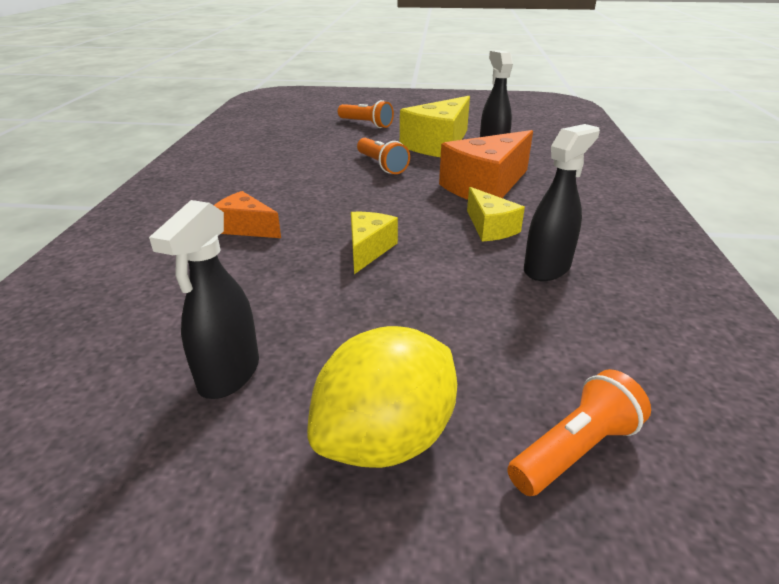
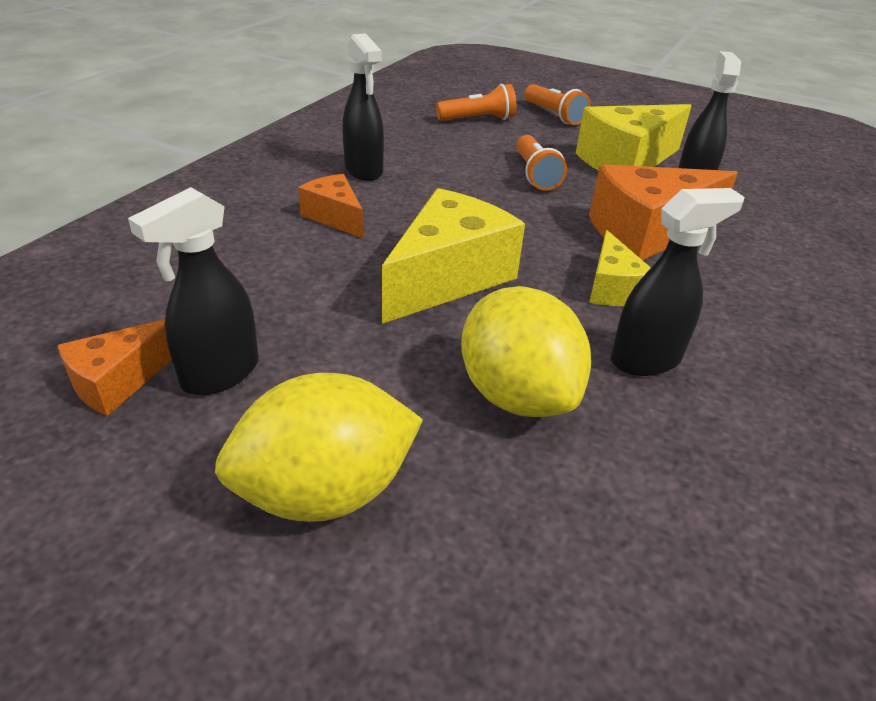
camera: 20 degrees right, 5 degrees up
yellow cheese [351,212,398,274] -> yellow cheese [382,188,525,324], size x1.80
orange flashlight [507,369,651,496] -> orange flashlight moved to [436,84,516,121]
none -> orange cheese [57,319,172,416]
none -> black spray bottle [342,33,384,181]
none -> yellow lemon [461,286,591,417]

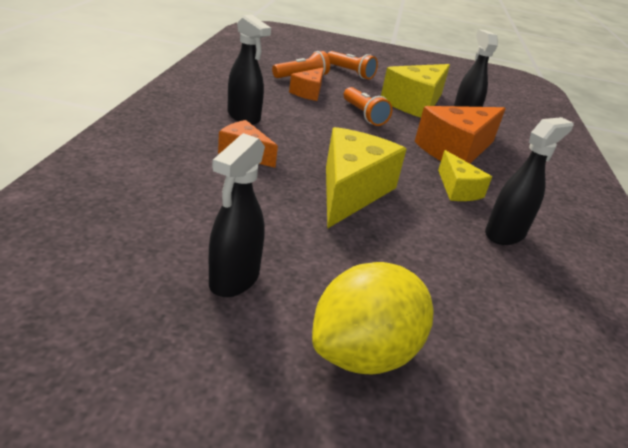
camera: 20 degrees left, 5 degrees down
orange cheese [57,319,172,416] -> orange cheese moved to [289,67,324,101]
yellow lemon [461,286,591,417] -> none

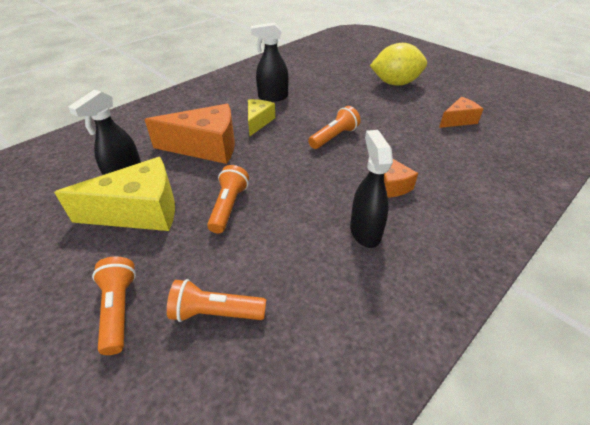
camera: 140 degrees left, 10 degrees up
black spray bottle [209,133,265,297] -> none
orange cheese [289,67,324,101] -> orange cheese moved to [439,97,483,128]
yellow cheese [326,127,406,229] -> orange flashlight [308,106,361,149]

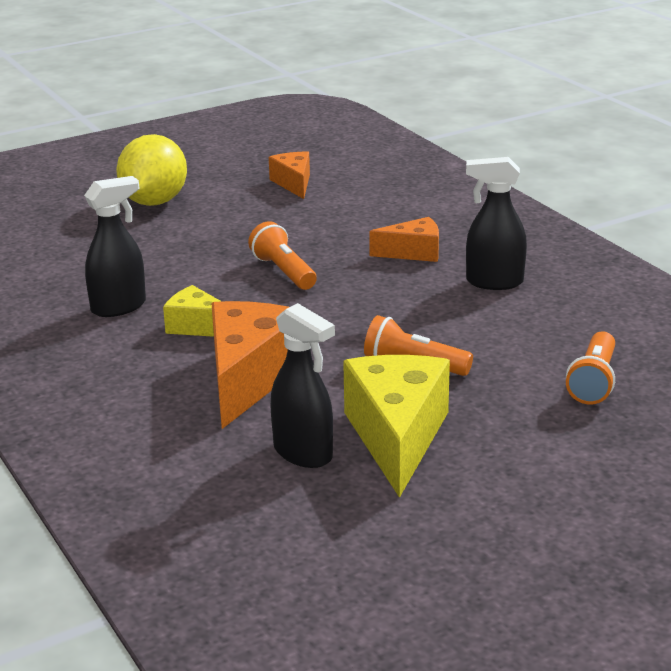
camera: 75 degrees left, 15 degrees down
orange flashlight [92,257,136,355] -> none
black spray bottle [251,23,288,102] -> black spray bottle turned 135 degrees counterclockwise [84,176,146,317]

